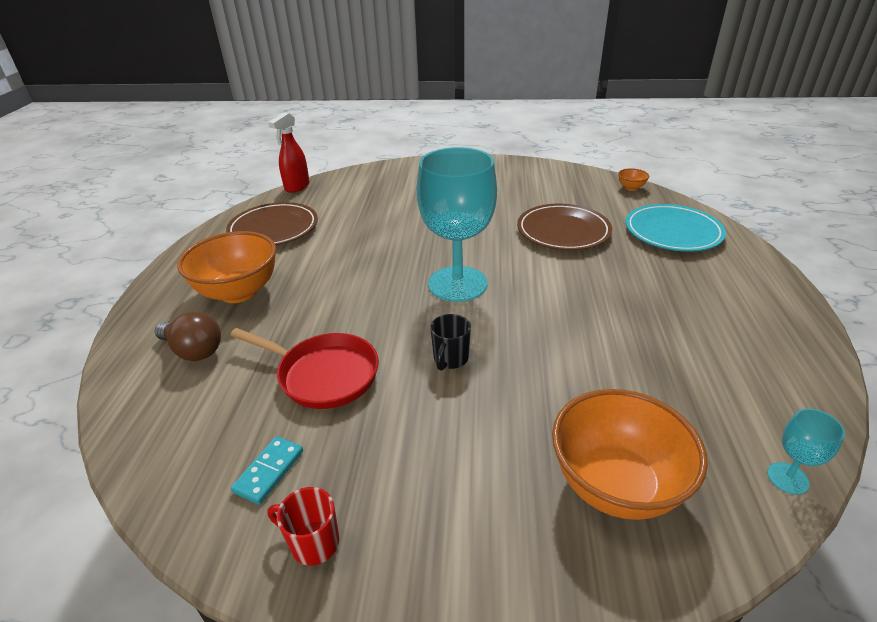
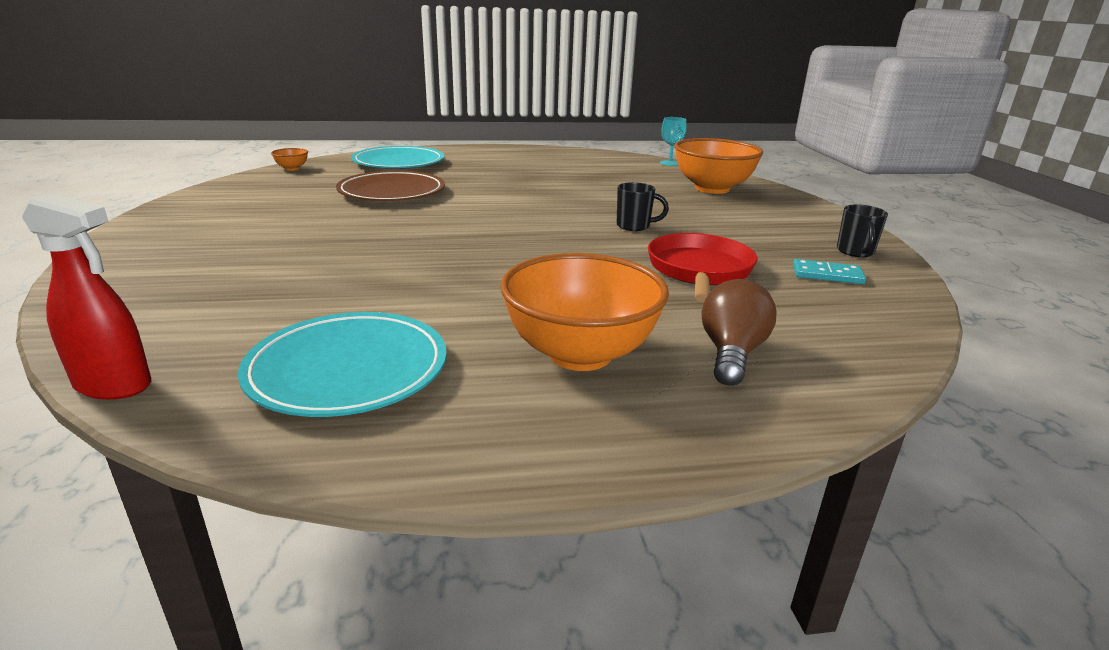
camera: 105 degrees left, 10 degrees down
brown plate [226,202,318,245] -> turquoise plate [238,312,446,417]
red mug [267,487,339,565] -> black mug [837,204,888,257]
turquoise goblet [417,147,497,302] -> none

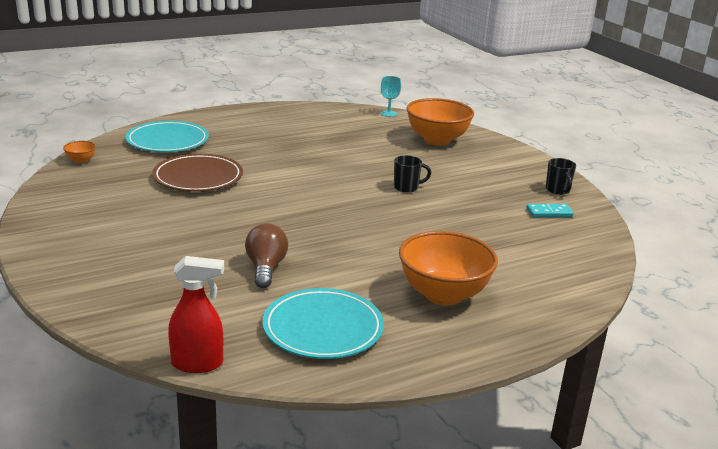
camera: 20 degrees left, 0 degrees up
red pan [648,233,758,302] -> none
brown light bulb [702,279,776,386] -> brown light bulb moved to [245,223,288,288]

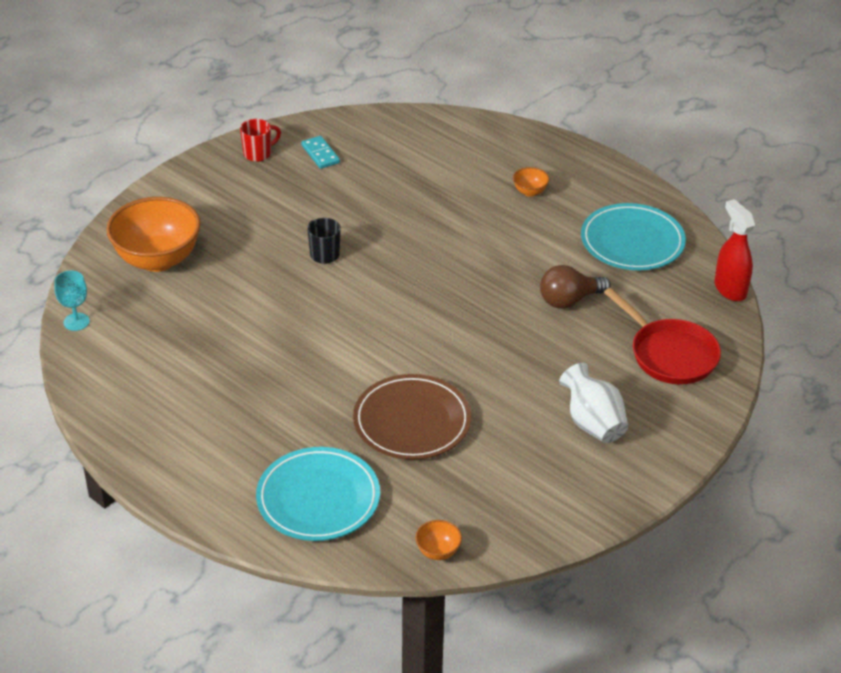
camera: 110 degrees left, 15 degrees up
orange bowl [399,231,498,306] -> orange bowl [513,167,549,197], size x0.42
black mug [546,158,576,195] -> red mug [240,119,281,162]
none -> white vase [559,363,628,443]
none -> red pan [604,288,721,384]

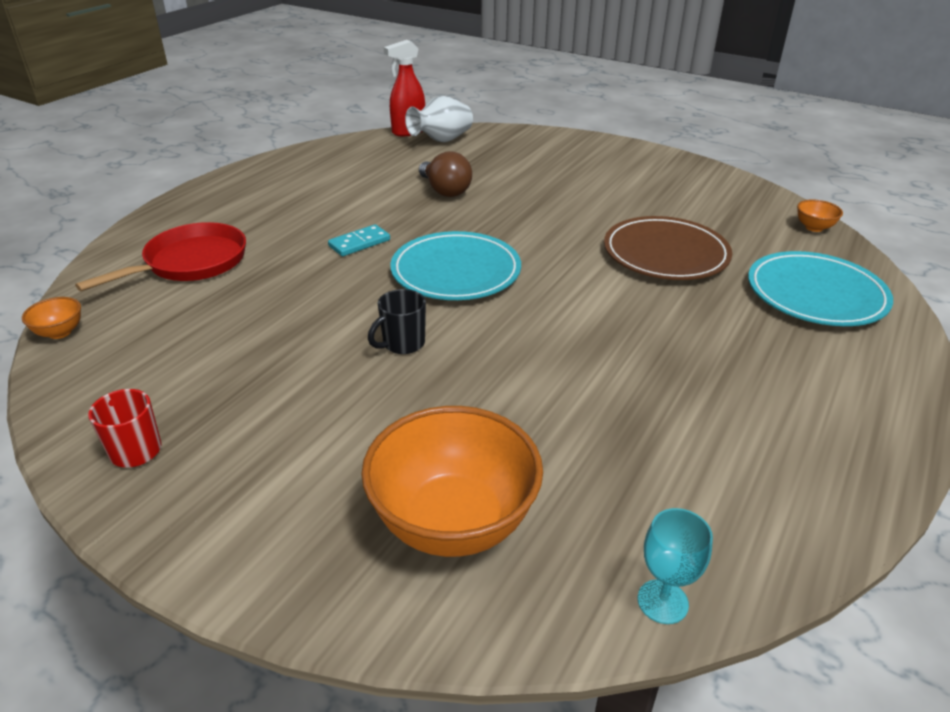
camera: 100 degrees left, 5 degrees down
turquoise domino [301,136,340,169] -> turquoise domino moved to [328,224,390,256]
orange bowl [513,167,549,197] -> orange bowl moved to [22,297,81,339]
white vase [559,363,628,443] -> white vase moved to [405,96,473,142]
turquoise plate [581,203,686,270] -> turquoise plate moved to [390,231,521,300]
red pan [604,288,721,384] -> red pan moved to [75,222,246,291]

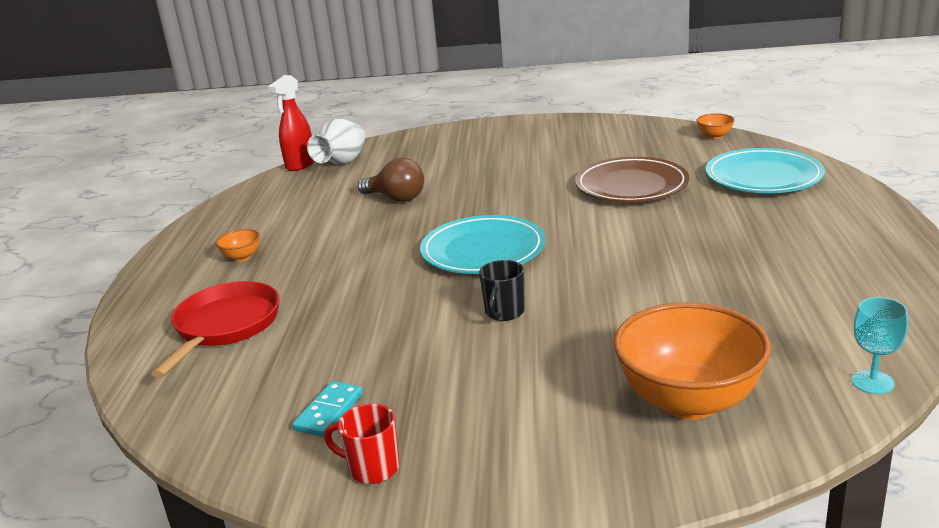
camera: 25 degrees left, 10 degrees down
orange bowl [22,297,81,339] -> orange bowl moved to [216,229,260,261]
turquoise domino [328,224,390,256] -> turquoise domino moved to [292,381,363,437]

